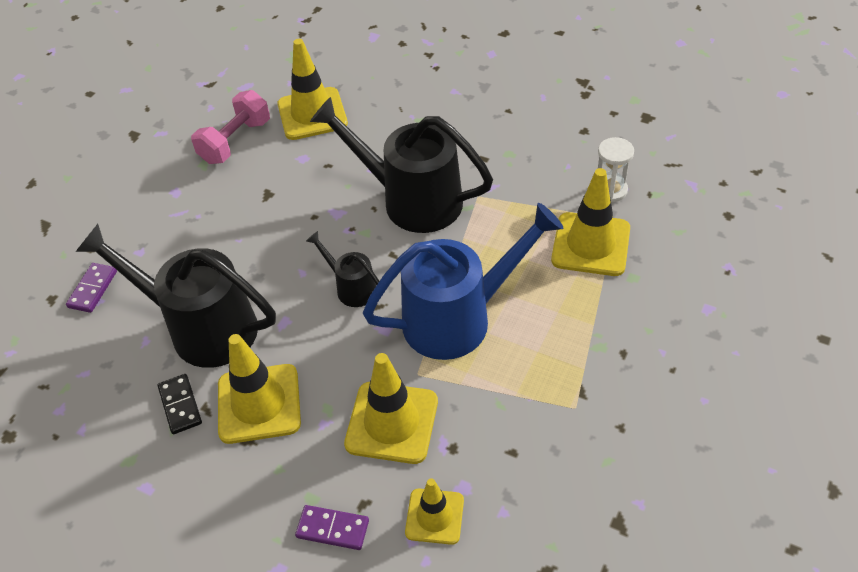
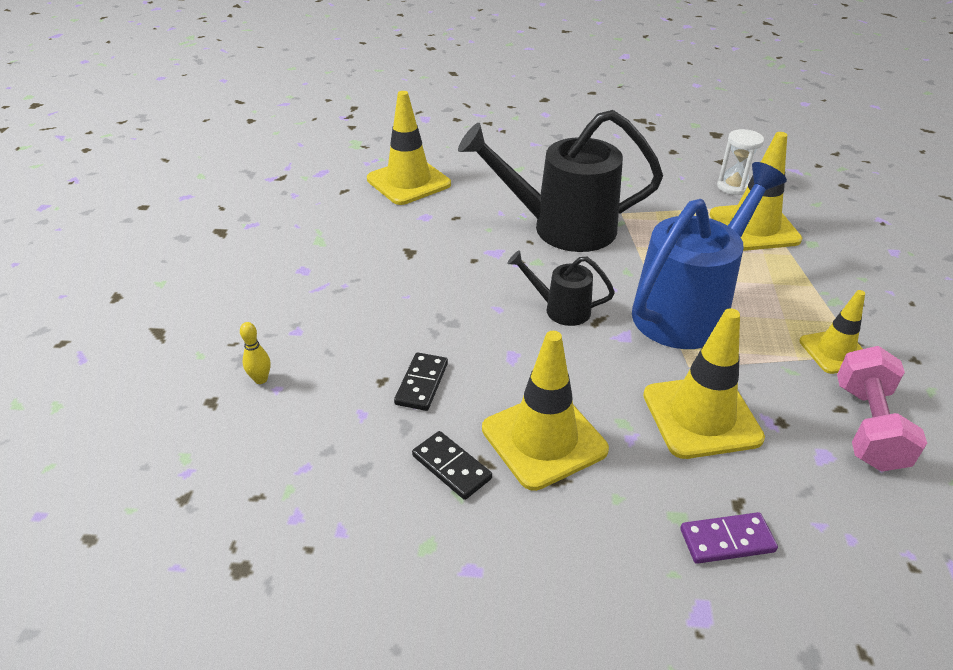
camera: 25 degrees left, 10 degrees down
purple domino [66,263,117,313] -> yellow bowling pin [240,322,271,384]
black watering can [75,224,276,368] -> black domino [394,352,448,411]
pink dumbbell [191,90,270,164] -> pink dumbbell moved to [837,346,927,472]
yellow traffic cone [405,478,464,545] -> yellow traffic cone moved to [799,290,865,374]

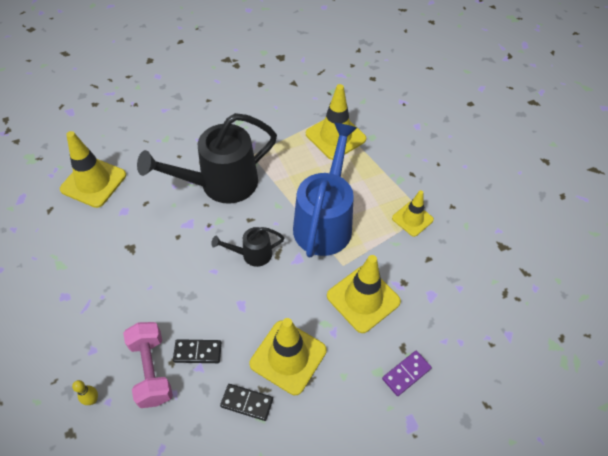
camera: 30 degrees left, 15 degrees up
black domino [394,352,448,411] -> black domino turned 75 degrees counterclockwise [173,339,222,363]
white hourglass [717,129,764,195] -> none
pink dumbbell [837,346,927,472] -> pink dumbbell moved to [123,322,173,408]

